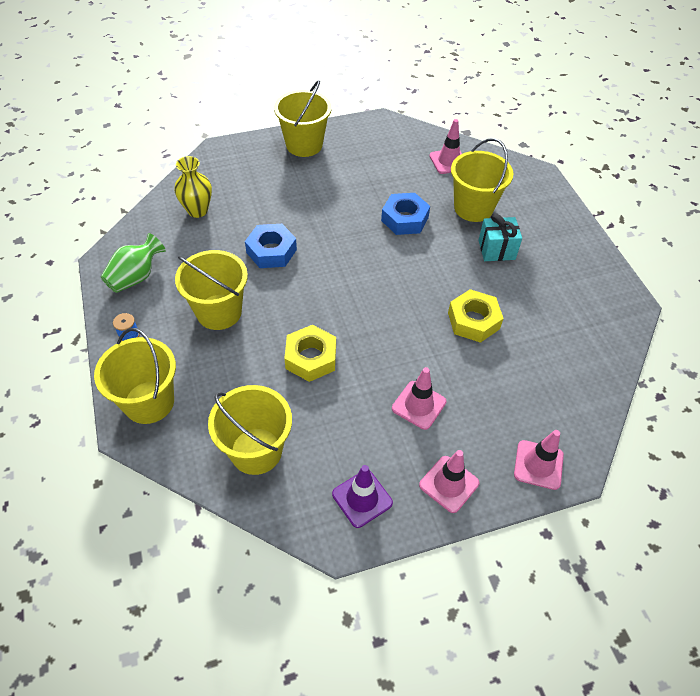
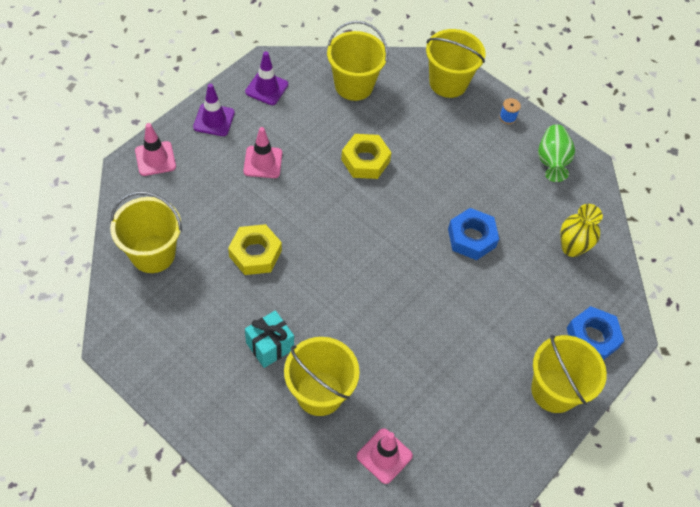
camera: 145 degrees right, 5 degrees up
yellow bucket [175,250,248,330] -> yellow bucket moved to [110,192,182,273]
blue nut [381,193,430,235] -> blue nut moved to [567,306,624,360]
pink traffic cone [419,450,479,513] -> purple traffic cone [193,84,235,136]

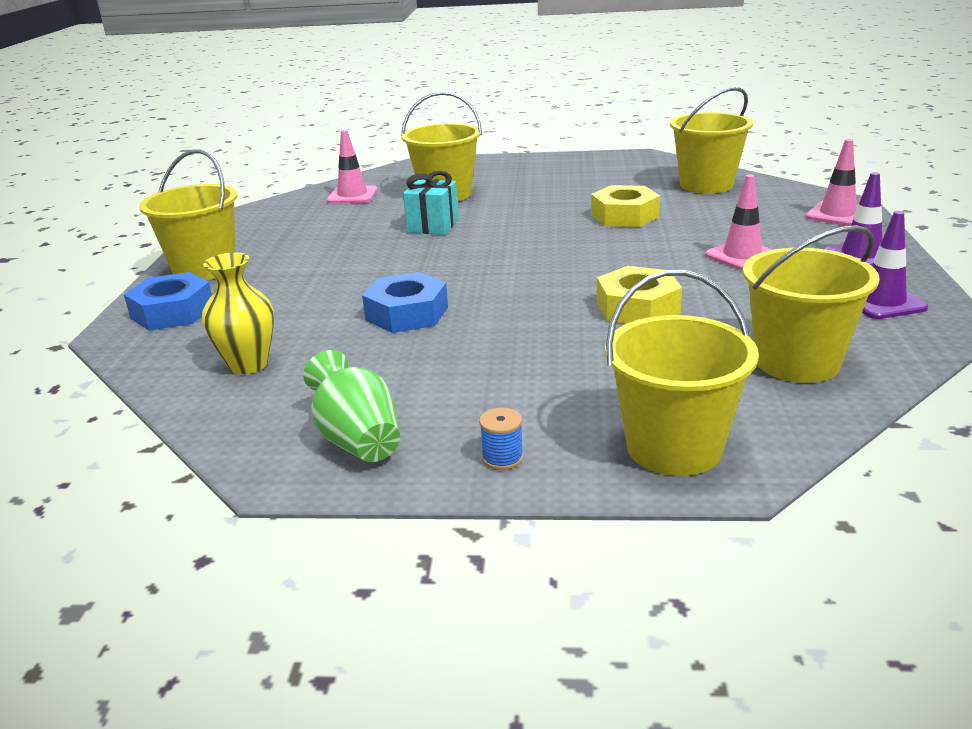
camera: 150 degrees right, 30 degrees down
turquoise gift [245,310,294,368] -> turquoise gift moved to [403,171,459,235]

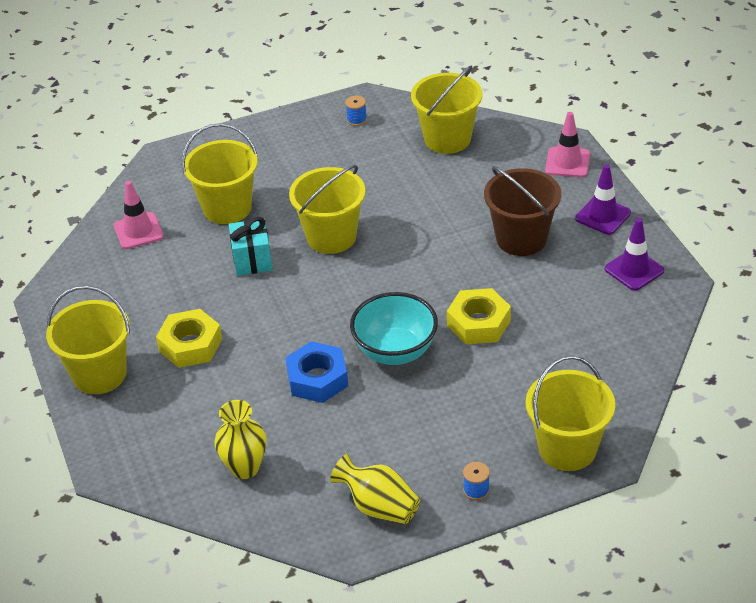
camera: 25 degrees left, 15 degrees up
blue nut [124,272,212,331] -> none
green vase [303,350,400,462] -> yellow vase [330,454,420,524]
yellow nut [591,185,660,227] -> yellow nut moved to [156,309,222,368]
pink traffic cone [705,174,773,271] -> brown bucket [484,166,561,256]
yellow bucket [743,225,880,383] -> yellow bucket moved to [289,165,366,254]
none -> blue spool [345,96,367,126]
none -> turquoise bowl [350,292,438,365]

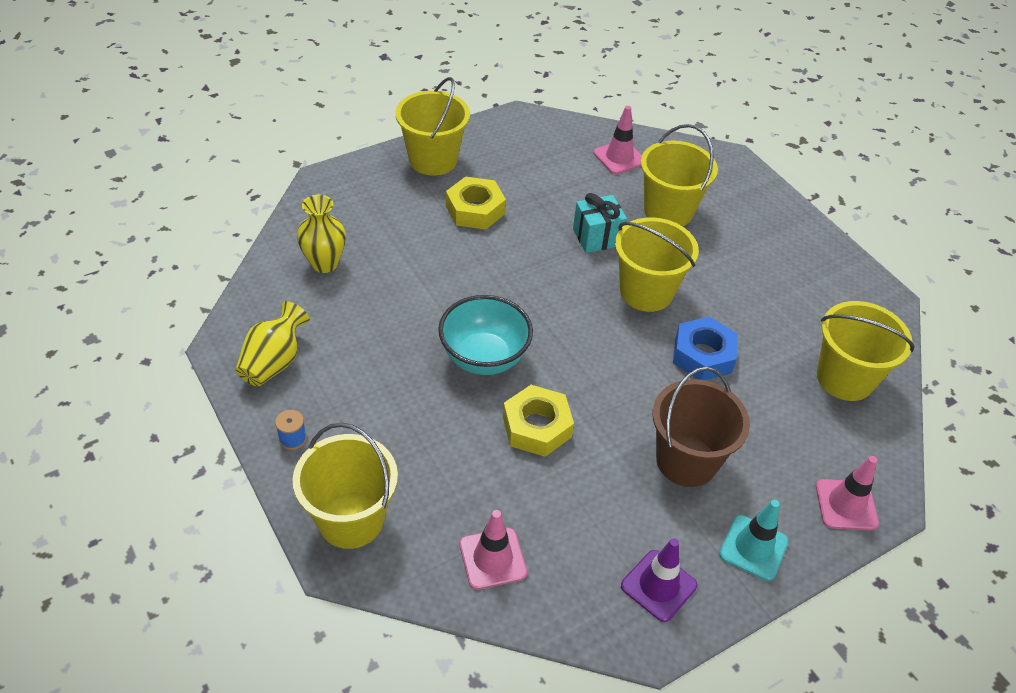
camera: 75 degrees right, 5 degrees up
blue nut [285,341,348,403] -> blue nut moved to [673,317,738,380]
blue spool [345,96,367,126] -> none
purple traffic cone [575,164,631,235] -> turquoise traffic cone [719,500,789,581]
none -> pink traffic cone [460,510,527,590]

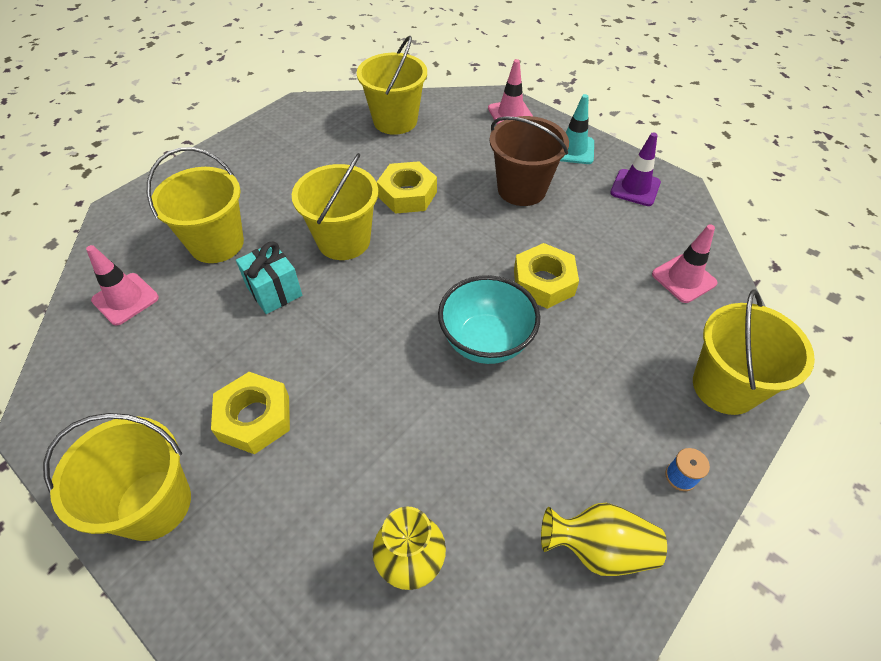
camera: 105 degrees left, 5 degrees up
blue nut [673,317,738,380] -> yellow nut [377,161,437,214]

